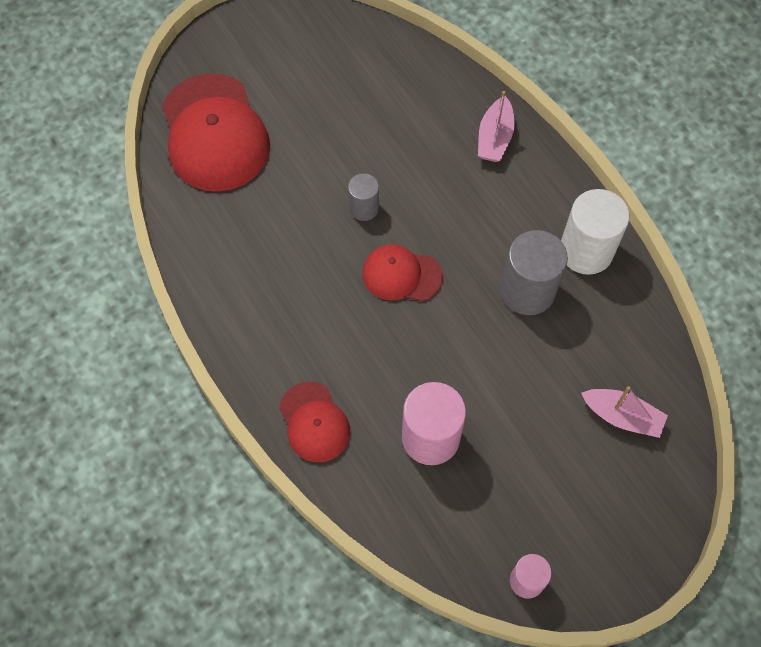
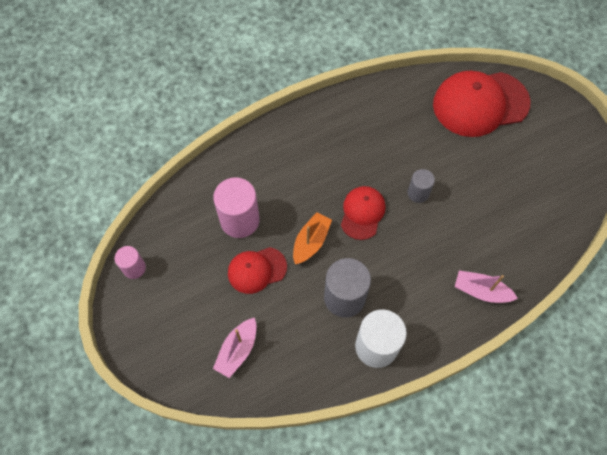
camera: 95 degrees right, 0 degrees up
red cap [279,382,350,462] -> red cap moved to [228,247,287,294]
none -> orange boat [293,212,332,264]

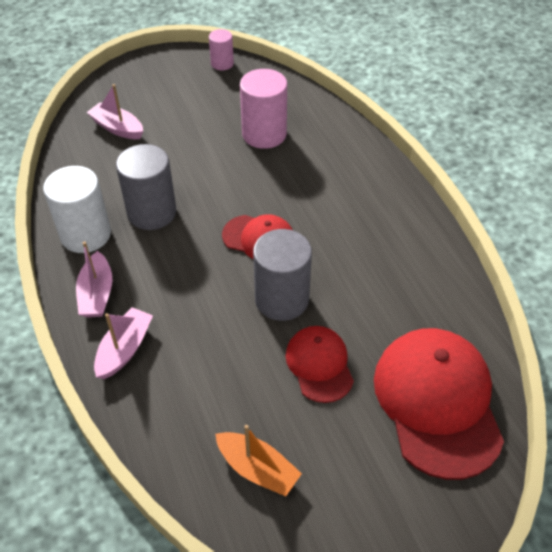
camera: 95 degrees right, 15 degrees down
red cap [228,247,287,294] -> red cap moved to [285,326,354,403]
orange boat [293,212,332,264] -> orange boat moved to [215,425,302,496]
grey cylinder [408,169,435,203] -> grey cylinder [253,229,312,321], size x1.77
none -> pink boat [76,241,112,318]

